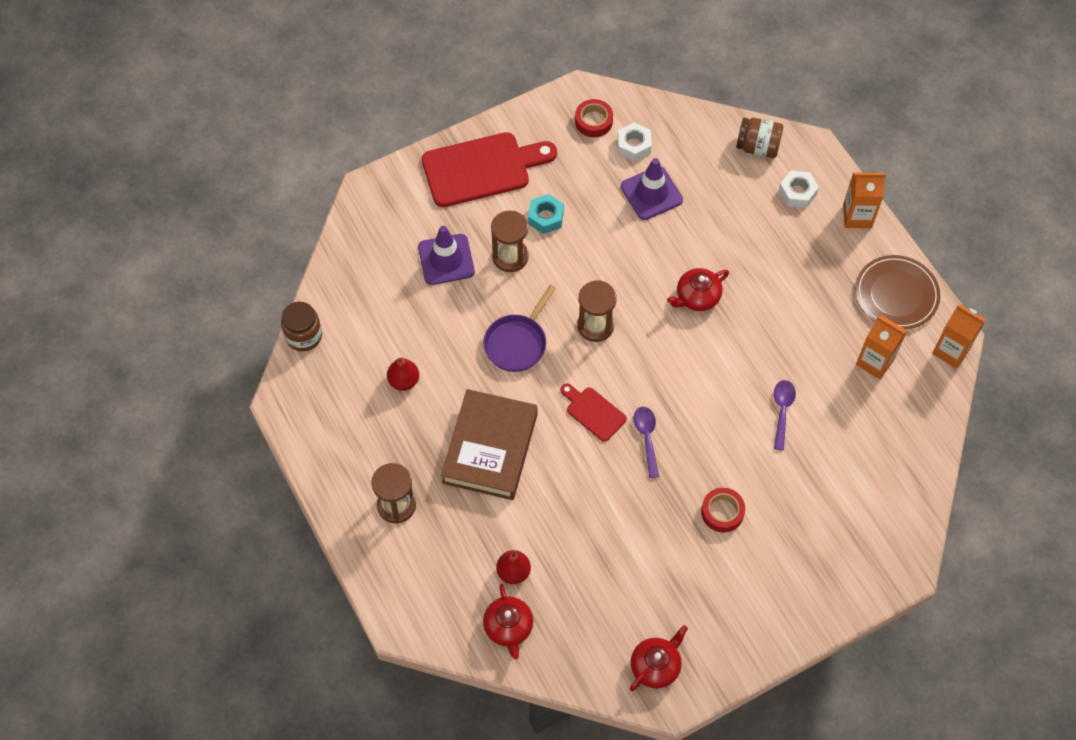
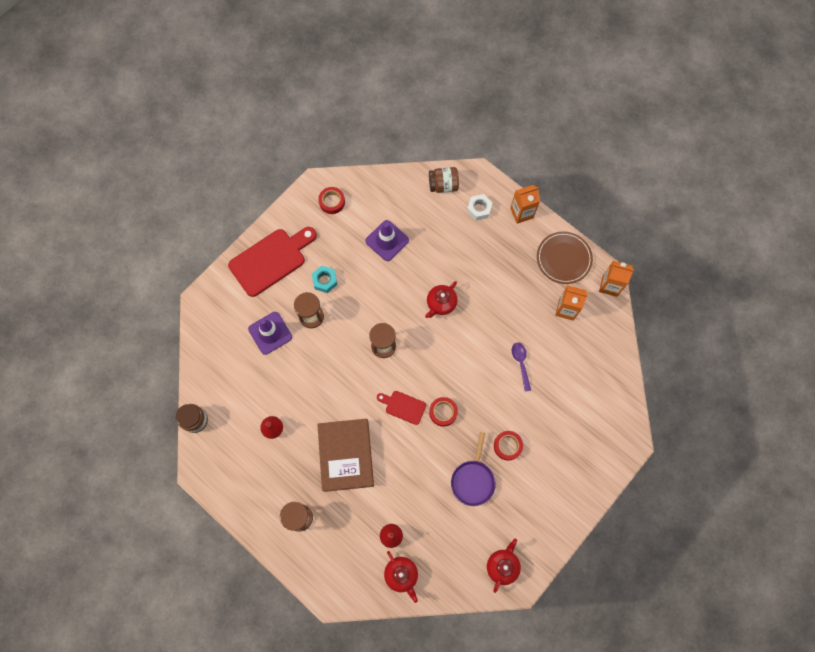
camera: 20 degrees left, 10 degrees up
purple pan [483,285,556,372] -> purple pan moved to [451,432,496,506]
white nut [617,123,652,162] -> none
purple spoon [633,407,659,478] -> red tape [429,397,458,427]

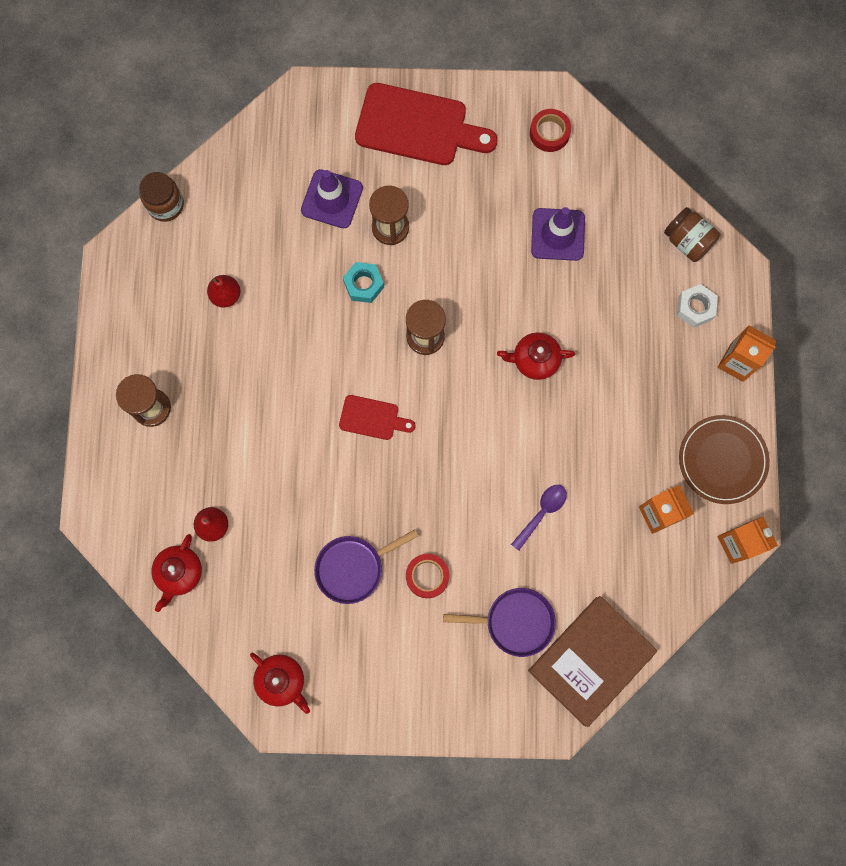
camera: 50 degrees right, 5 degrees up
turquoise nut [312,266,337,293] -> turquoise nut moved to [343,262,384,303]
brown book [317,419,374,492] -> brown book moved to [528,596,657,727]
red cutting board [377,391,426,425] -> red cutting board turned 120 degrees clockwise [339,395,415,440]
red tape [429,397,458,427] -> none
red teapot [487,538,521,593] -> red teapot turned 60 degrees clockwise [250,652,310,714]
none -> purple pan [443,588,556,657]

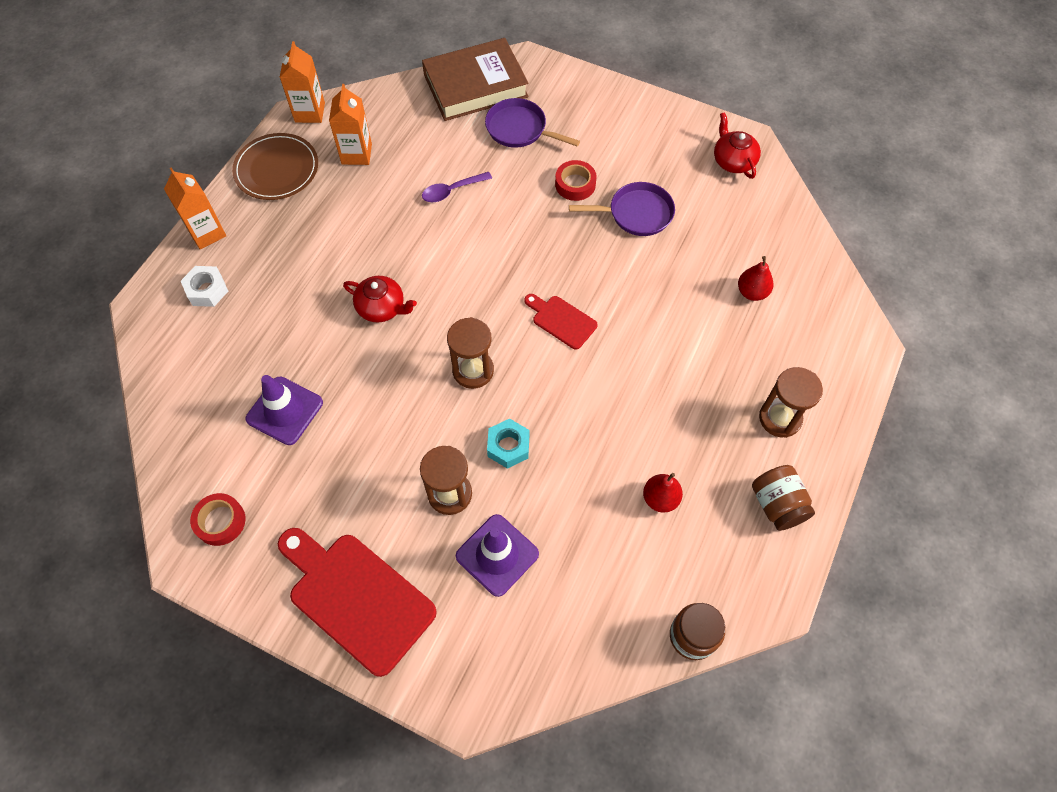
camera: 155 degrees left, 15 degrees down
red teapot [151,534,202,612] -> none
brown jar [664,207,720,262] -> brown jar moved to [752,465,815,531]

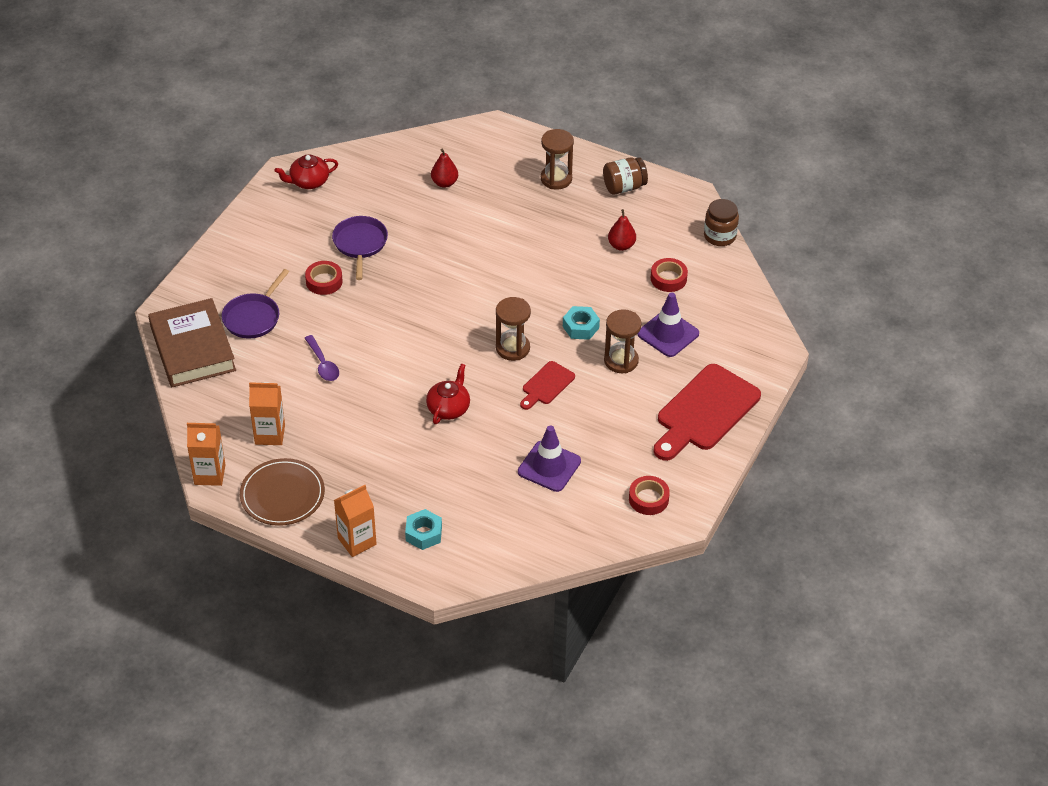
camera: 90 degrees left, 15 degrees down
white nut [181,266,228,307] -> turquoise nut [405,509,442,550]
red cutting board [524,294,598,350] -> red cutting board moved to [520,361,575,410]
none -> red tape [651,258,688,292]

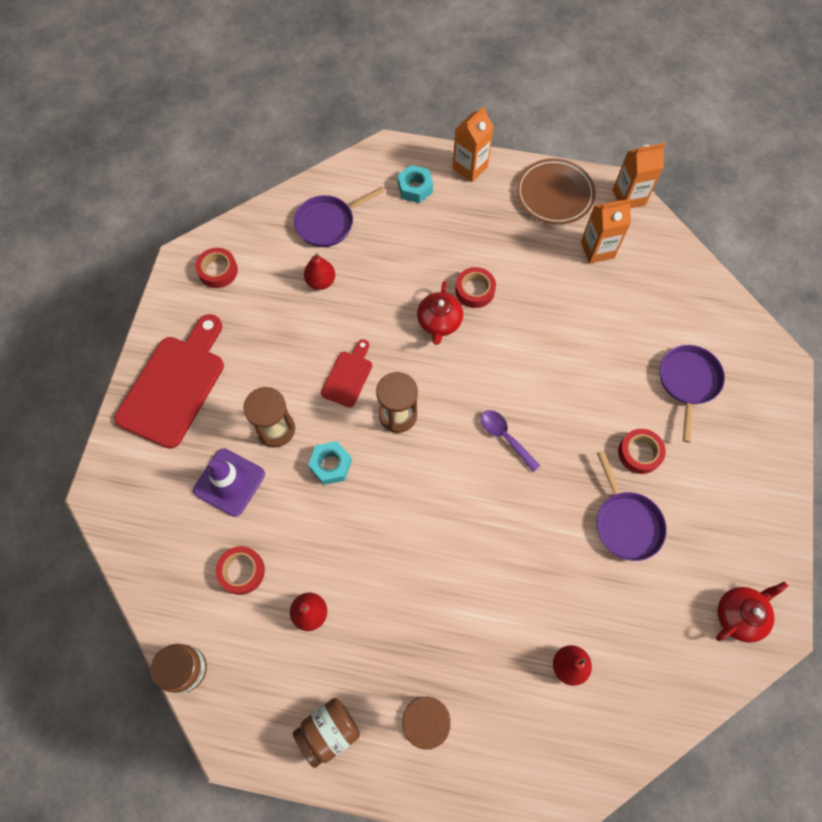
camera: 165 degrees right, 20 degrees up
brown book [148,298,236,387] -> none
purple spoon [305,335,339,381] -> purple spoon moved to [481,410,540,472]
purple traffic cone [518,425,581,492] -> red pear [304,253,335,290]
none -> purple pan [294,187,384,247]
none -> red tape [455,267,496,308]

